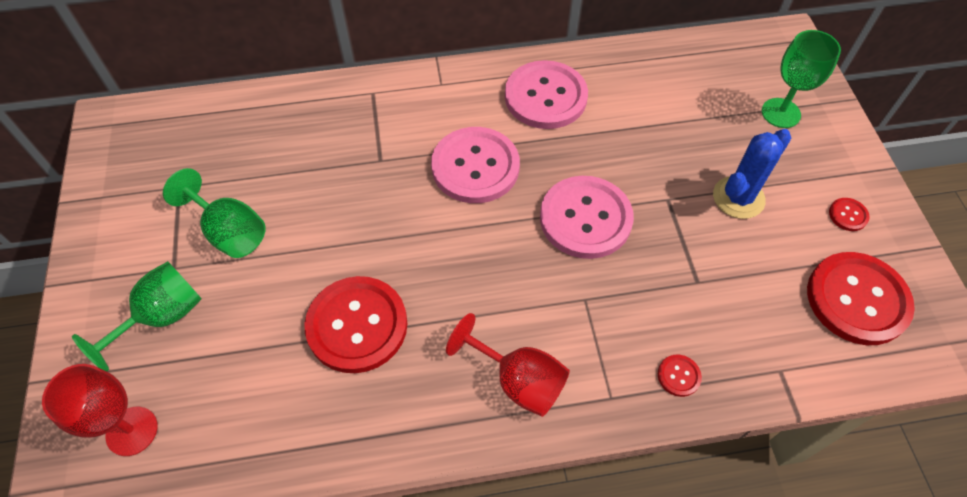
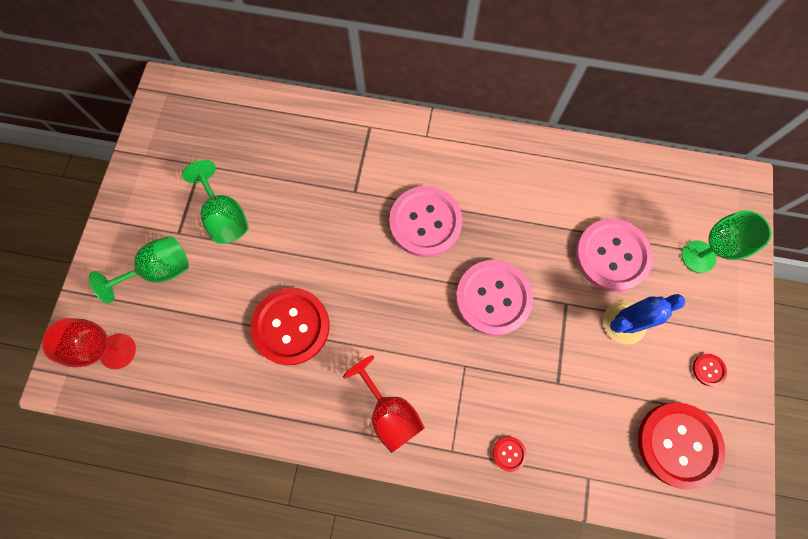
camera: 20 degrees right, 15 degrees up
pink button [505,60,588,129] -> pink button moved to [575,219,653,292]

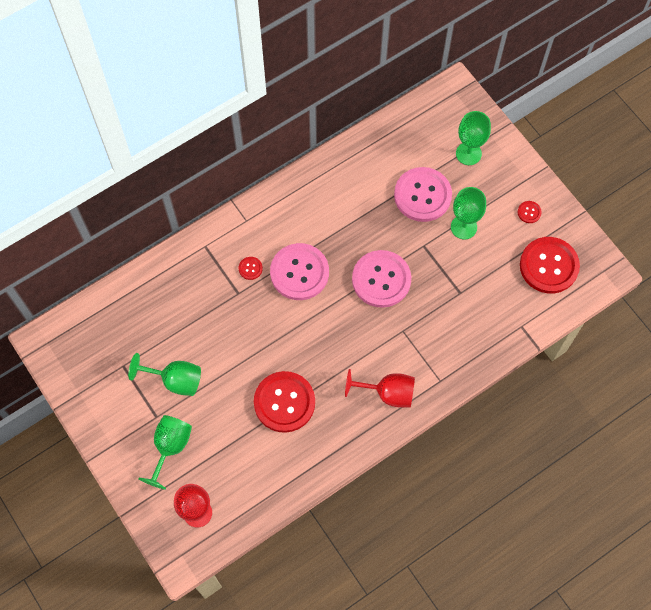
camera: 45 degrees left, 5 degrees down
red button [493,436,527,472] -> red button moved to [239,257,263,280]
blue cactus [603,294,685,344] -> green goblet [451,187,486,239]

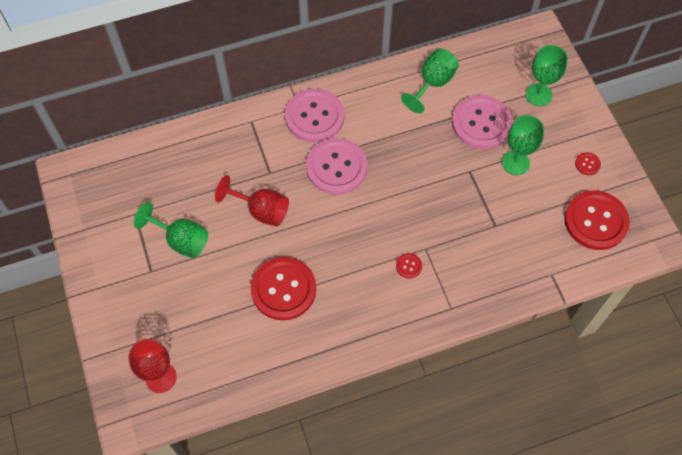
camera: 15 degrees right, 5 degrees down
green goblet [139,415,192,490] -> green goblet moved to [401,48,459,113]
red button [239,257,263,280] -> red button moved to [396,253,422,278]
red goblet [345,369,415,408] -> red goblet moved to [215,175,289,227]
pink button [352,250,411,308] -> pink button moved to [285,88,344,143]

